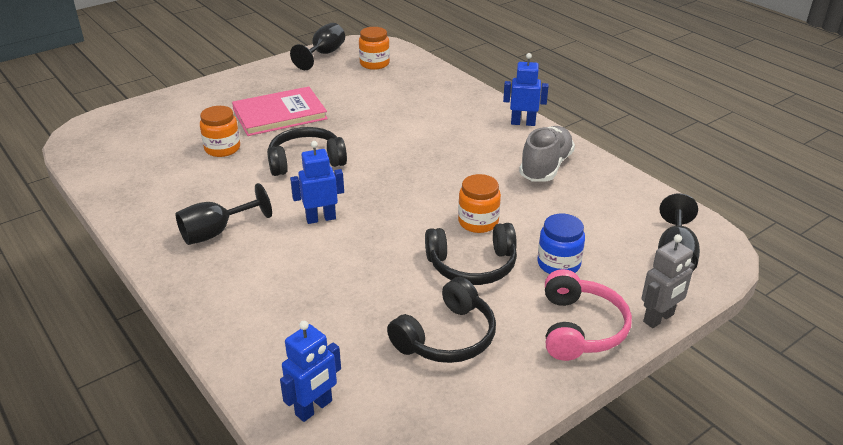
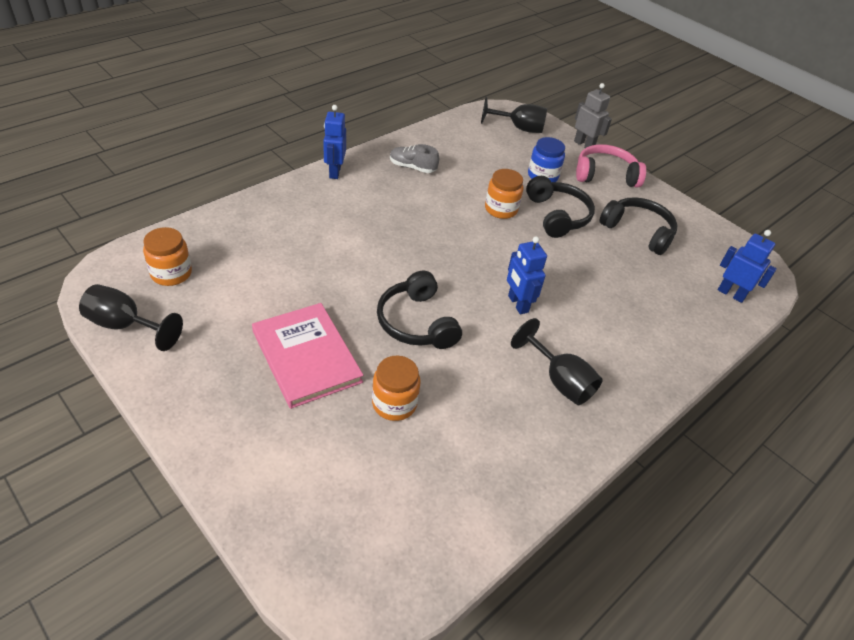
camera: 100 degrees left, 10 degrees up
grey shoe [519,126,575,182] -> grey shoe [390,144,439,173], size x0.64

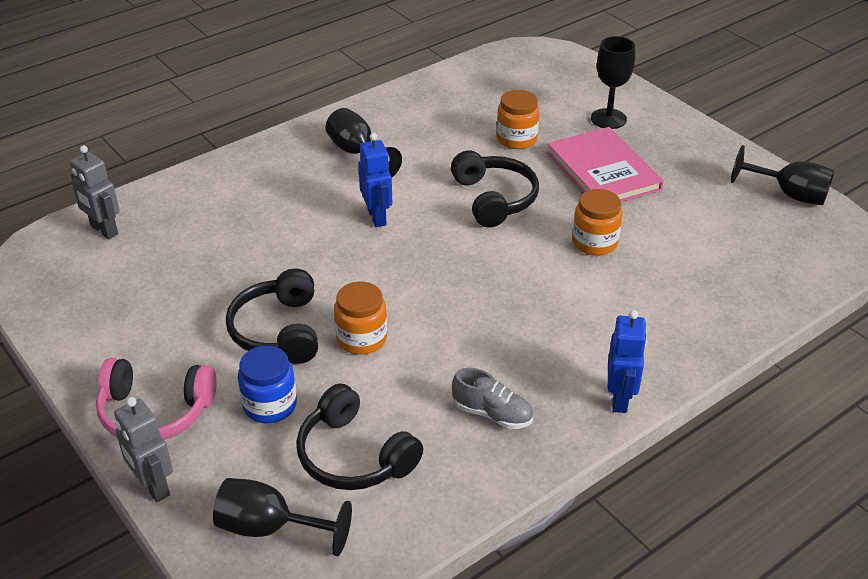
camera: 170 degrees left, 5 degrees down
orange jar [143,227,192,286] -> orange jar moved to [572,189,622,256]
black headphones [599,197,677,255] -> black headphones moved to [297,384,423,490]
blue robot [718,230,777,303] -> grey robot [70,145,120,239]
none -> black goblet [591,36,635,129]

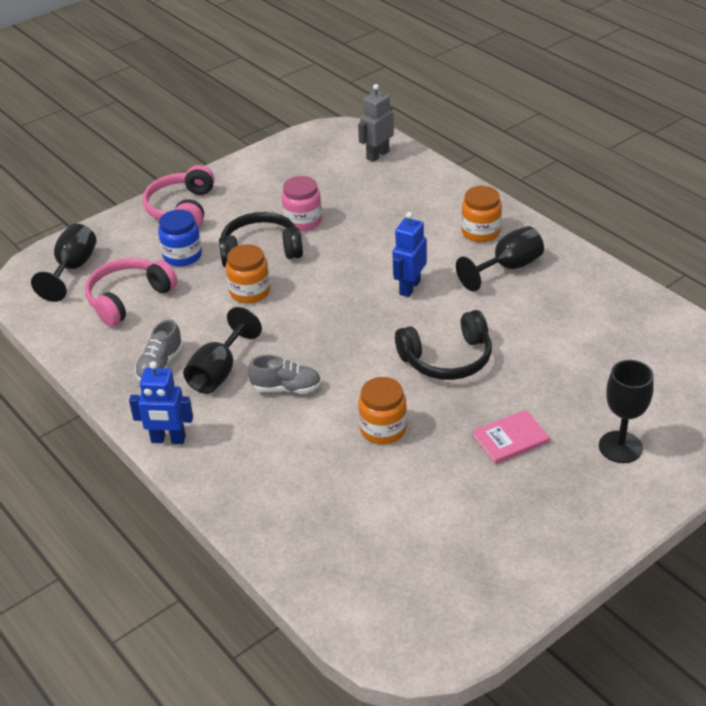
camera: 90 degrees right, 0 degrees up
grey robot [114,397,173,502] -> none
black headphones [297,384,423,490] -> pink headphones [85,258,177,326]
blue robot [358,133,392,227] -> blue robot turned 135 degrees clockwise [393,212,427,297]
orange jar [497,90,540,149] -> orange jar moved to [461,186,502,242]
pink book [547,127,664,202] -> pink book [472,410,550,464], size x0.55
black goblet [731,145,834,205] -> black goblet moved to [183,307,262,394]
none -> grey shoe [248,355,321,394]
none -> pink jar [282,176,322,231]

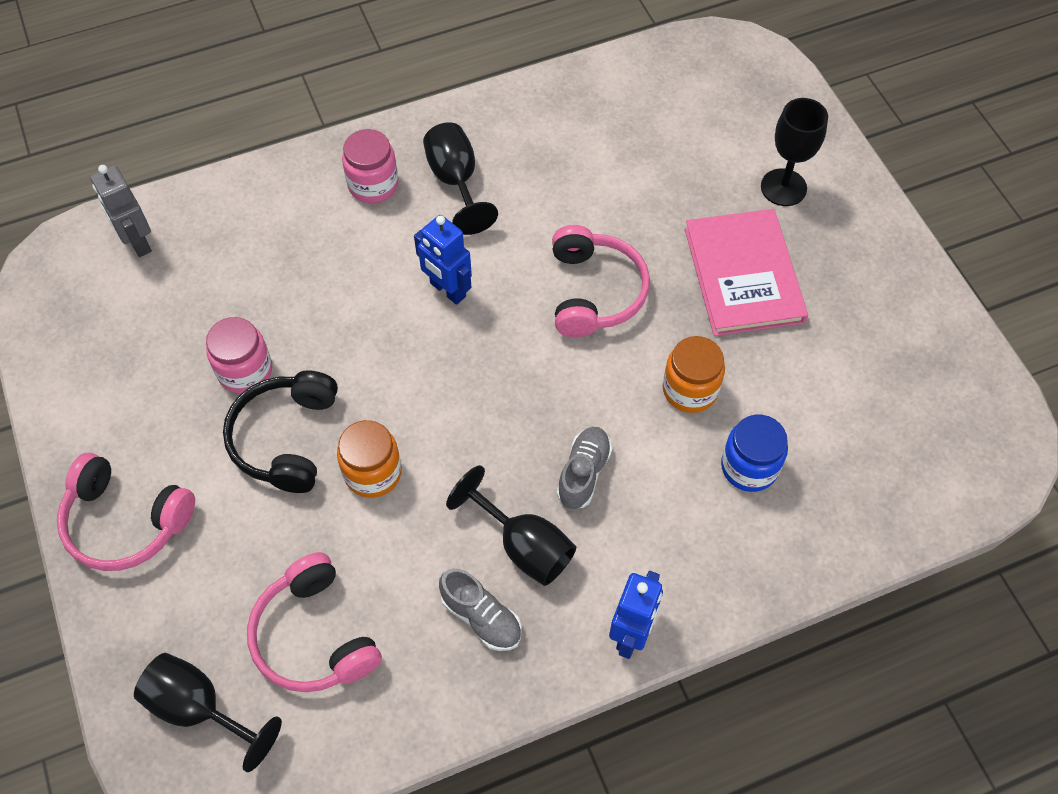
camera: 75 degrees left, 20 degrees up
blue jar [158,210,202,267] -> blue jar moved to [721,415,788,492]
black headphones [395,310,492,380] -> pink headphones [552,225,650,338]
orange jar [461,186,502,242] -> pink jar [342,129,399,203]
pink book [472,410,550,464] -> pink book [685,209,808,336], size x1.83

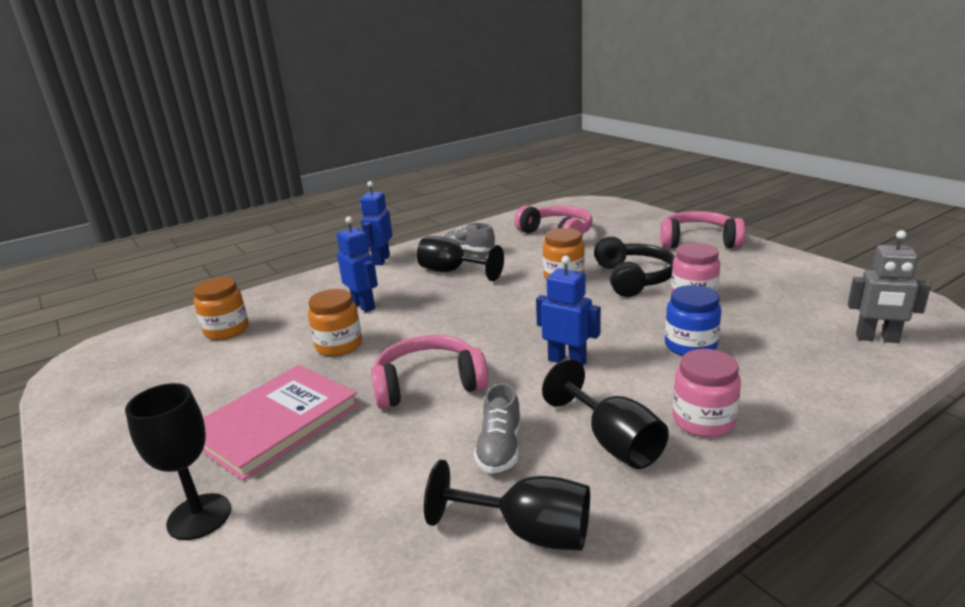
camera: 170 degrees right, 35 degrees down
grey robot [90,165,152,257] -> grey robot turned 150 degrees clockwise [848,230,931,343]
black goblet [134,653,282,772] -> black goblet moved to [424,460,590,551]
pink headphones [552,225,650,338] -> pink headphones turned 90 degrees clockwise [371,335,488,409]
grey shoe [557,427,612,509] -> grey shoe moved to [474,383,521,474]
pink book [685,209,808,336] -> pink book turned 60 degrees clockwise [202,365,359,481]
blue jar [721,415,788,492] -> blue jar moved to [665,285,721,356]
none -> orange jar [193,277,249,340]
none -> blue robot [337,216,378,312]

